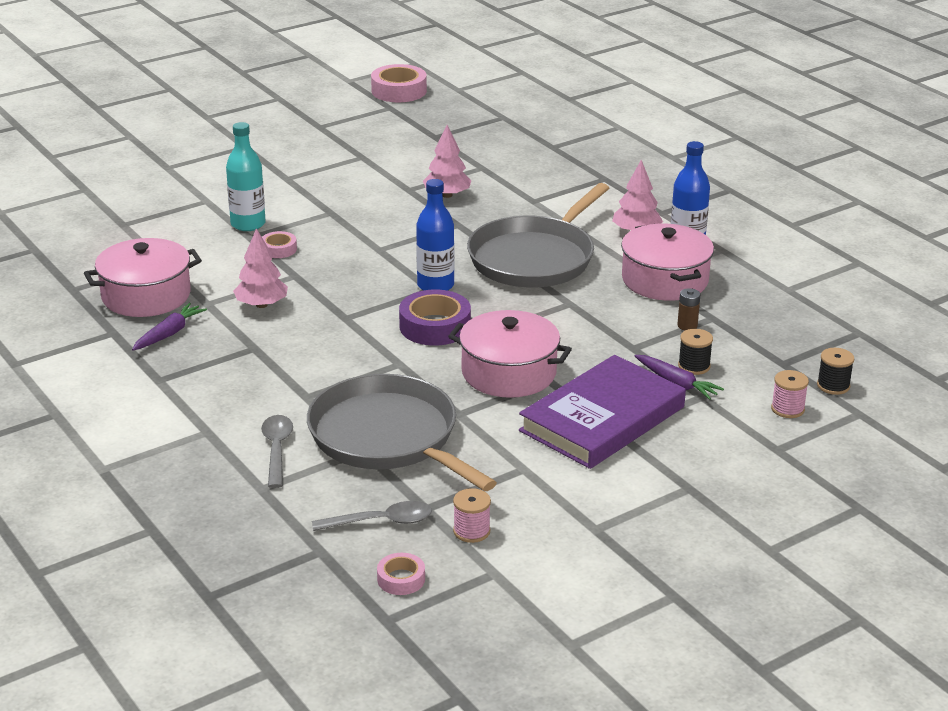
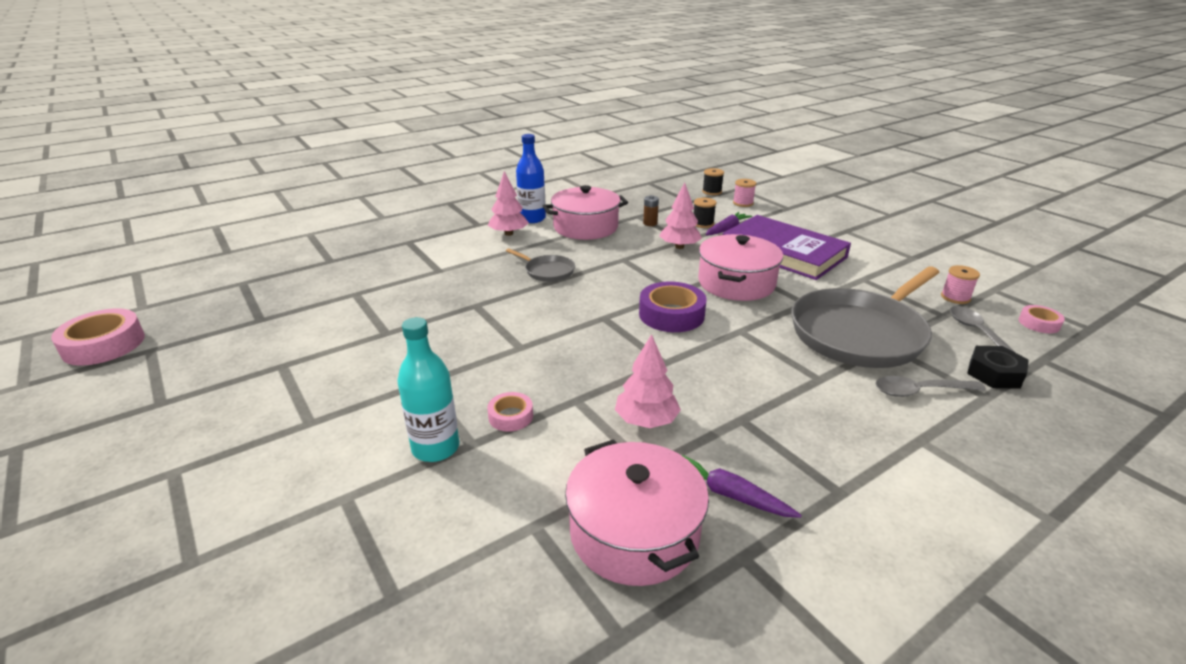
camera: 90 degrees left, 0 degrees up
blue bottle [416,179,454,291] -> none
pink tree [423,125,472,198] -> pink tree moved to [659,182,702,249]
grey pan [467,183,609,287] -> grey pan [506,248,575,282], size x0.45
none -> black nut [967,346,1029,389]

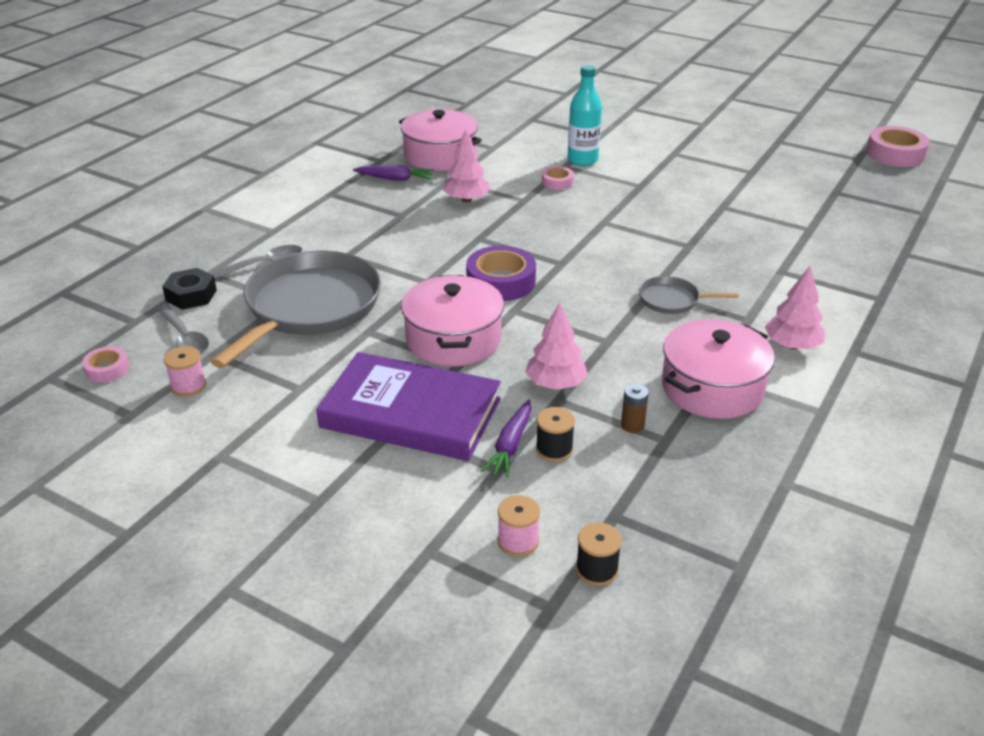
camera: 155 degrees right, 5 degrees up
blue bottle [516,134,546,223] -> none

